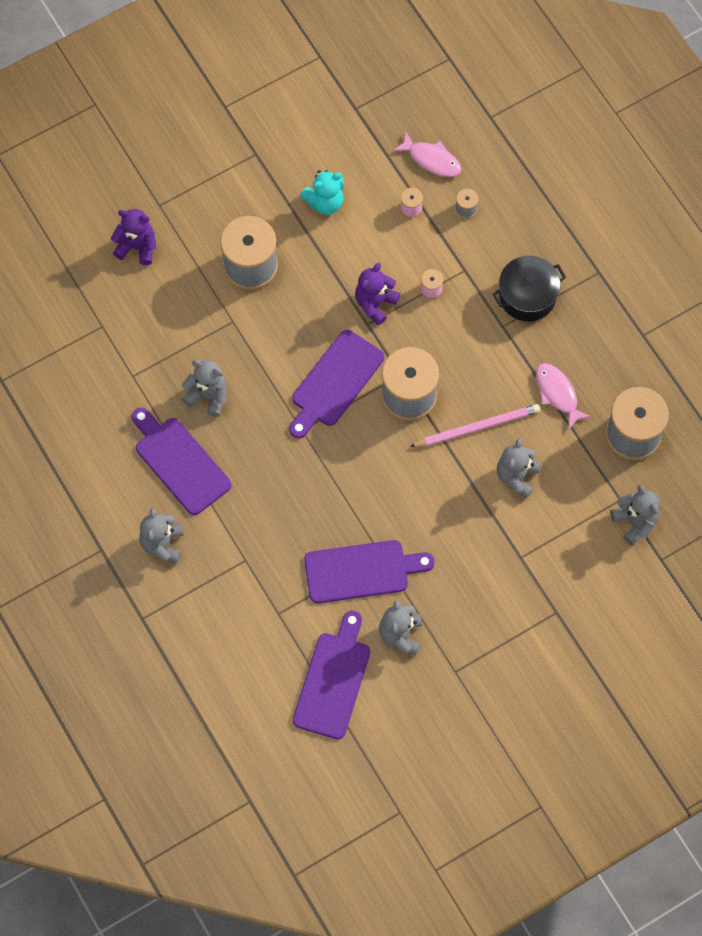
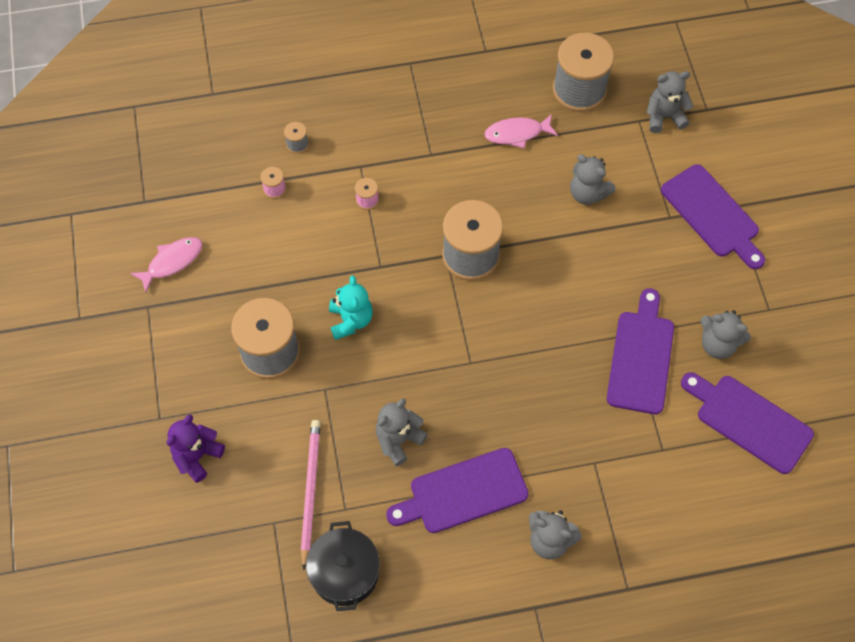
camera: 70 degrees left, 5 degrees down
purple cutting board [289,330,384,438] -> purple cutting board moved to [661,164,765,269]
turquoise teddy bear [300,170,344,215] -> turquoise teddy bear moved to [329,275,373,340]
purple teddy bear [355,263,400,325] -> none
pink fish [393,132,461,177] -> pink fish moved to [130,237,203,293]
pink pencil [410,404,540,447] -> pink pencil moved to [301,420,321,570]
black pot [493,256,566,321] -> black pot moved to [306,521,380,611]

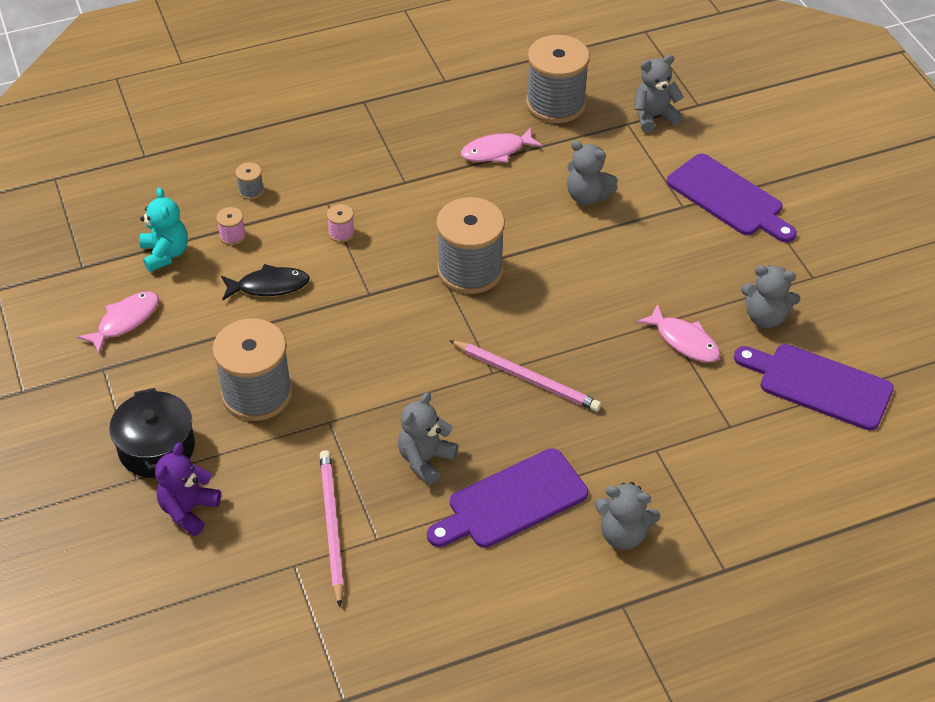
camera: 10 degrees left, 15 degrees down
black pot [306,521,380,611] -> black pot moved to [109,388,195,478]
turquoise teddy bear [329,275,373,340] -> turquoise teddy bear moved to [139,188,188,272]
purple cutting board [607,288,674,414] -> pink fish [637,304,720,362]
none -> black fish [221,264,310,300]
none -> pink pencil [449,340,601,411]

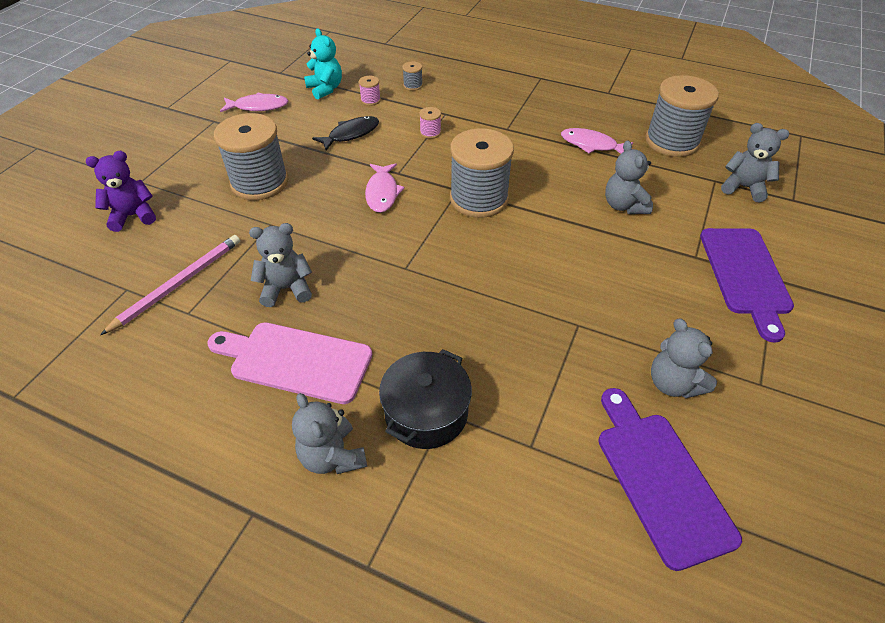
camera: 45 degrees right, 0 degrees up
black pot [109,388,195,478] -> black pot moved to [379,349,472,449]
turquoise teddy bear [139,188,188,272] -> turquoise teddy bear turned 60 degrees counterclockwise [304,28,342,100]
black fish [221,264,310,300] -> black fish turned 75 degrees counterclockwise [312,116,379,151]
purple cutting board [427,448,588,548] -> pink cutting board [207,322,372,404]
pink pencil [449,340,601,411] -> none
pink fish [637,304,720,362] -> pink fish moved to [365,163,405,213]

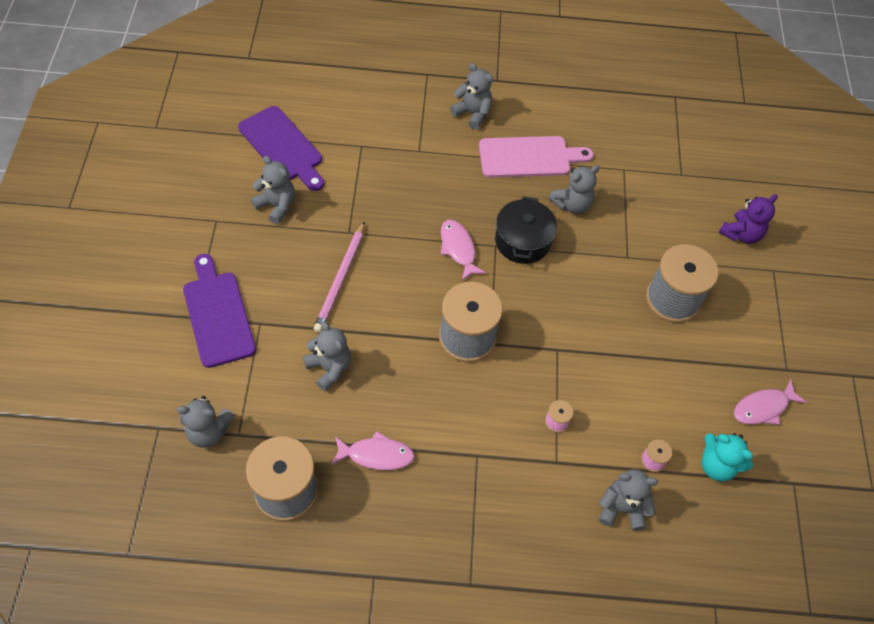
camera: 155 degrees right, 10 degrees up
pink pencil [100,235,240,335] -> pink pencil moved to [314,221,365,333]
black fish [312,116,379,151] -> none
pink fish [365,163,405,213] -> pink fish moved to [441,220,486,281]
black pot [379,349,472,449] -> black pot moved to [495,196,557,264]
grey spool [402,61,423,91] -> grey teddy bear [599,469,658,531]

